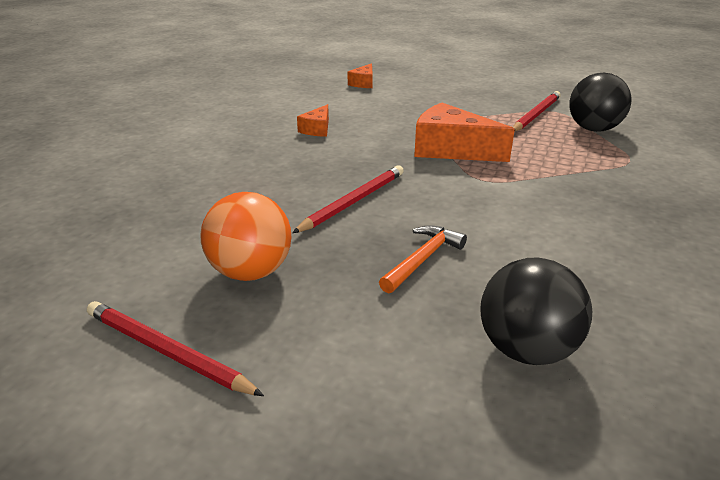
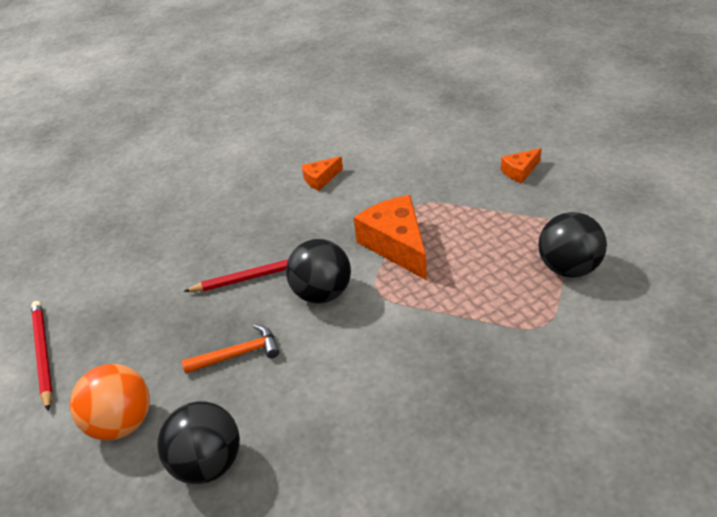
camera: 40 degrees right, 10 degrees up
orange ball [200,192,291,281] -> orange ball moved to [70,364,150,440]
orange cheese [348,63,373,88] -> orange cheese moved to [501,148,542,183]
red pencil [513,91,561,132] -> none
none -> black ball [286,239,351,304]

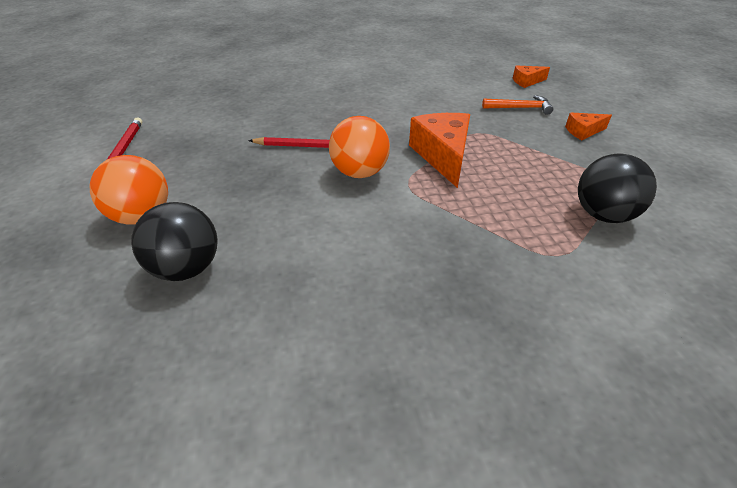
camera: 15 degrees right, 0 degrees up
orange hammer [182,325,280,374] -> orange hammer moved to [482,95,553,115]
black ball [286,239,351,304] -> orange ball [329,116,390,178]
orange cheese [301,156,343,191] -> orange cheese moved to [513,65,550,88]

